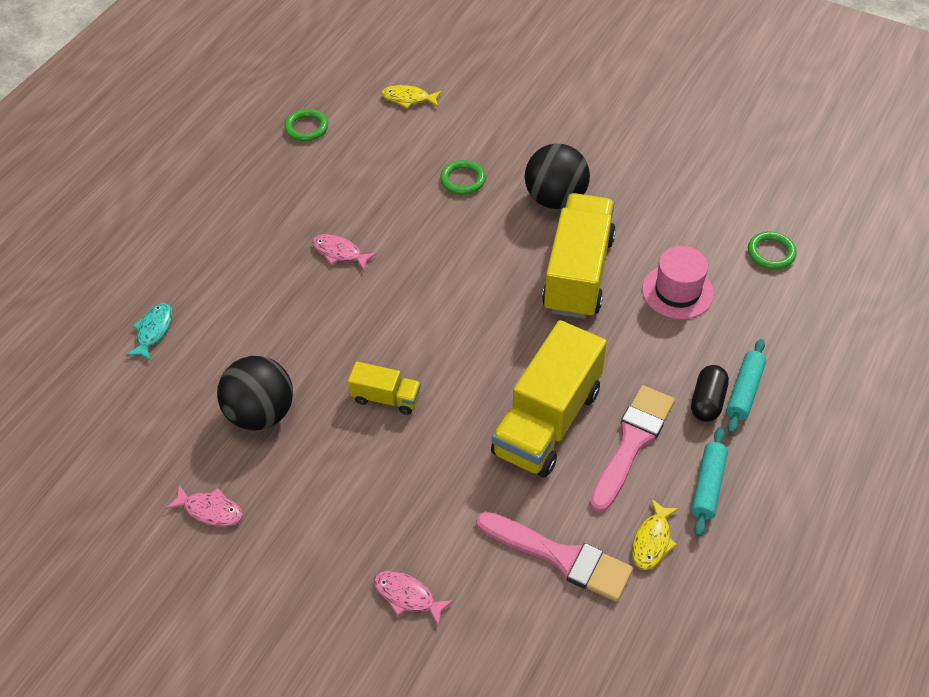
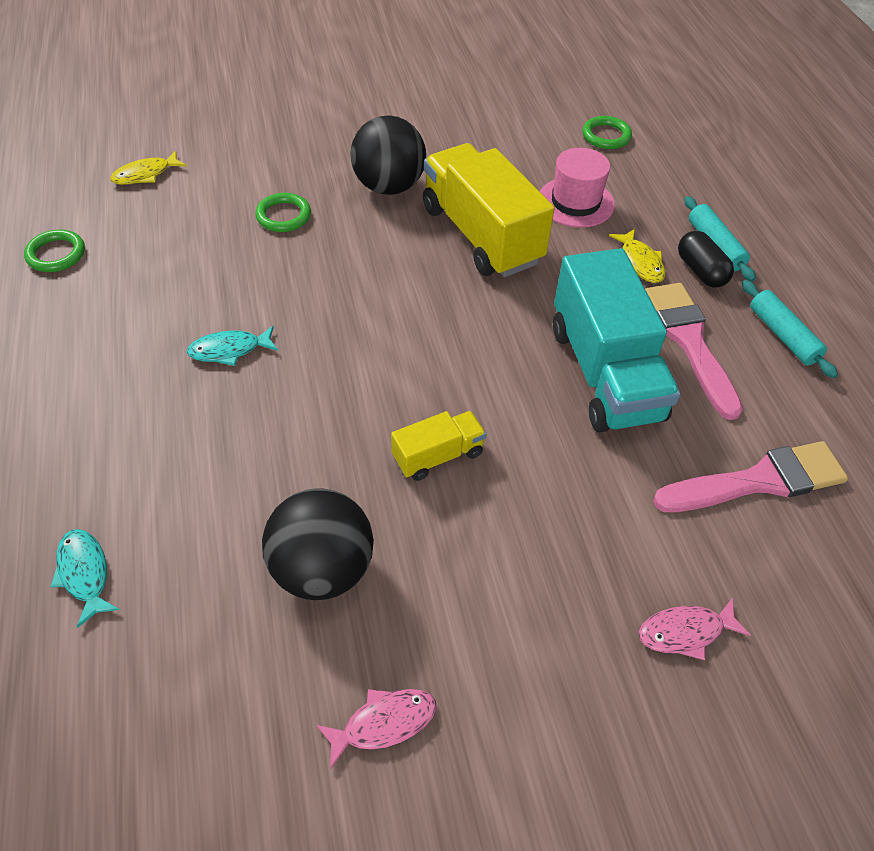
camera: 45 degrees left, 0 degrees up
pink fish [312,234,377,270] -> turquoise fish [187,326,278,366]
yellow truck [491,320,607,477] -> turquoise truck [553,248,680,432]
yellow fish [632,499,679,570] -> yellow fish moved to [609,229,665,283]

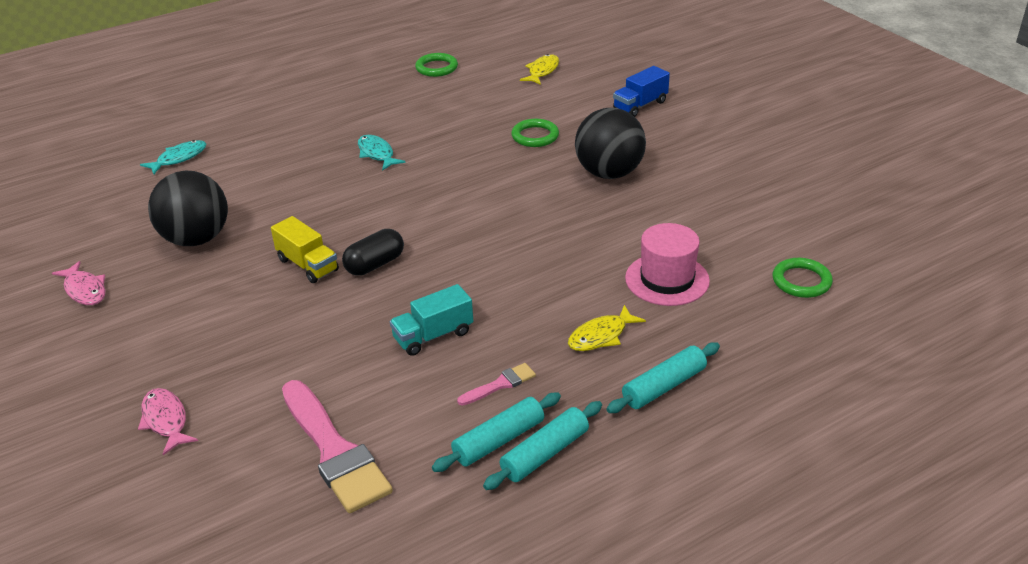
camera: 75 degrees right, 15 degrees down
yellow fish [110,151,187,185] -> yellow fish turned 75 degrees clockwise [520,54,559,85]
yellow truck [423,143,555,277] -> none
turquoise truck [553,248,680,432] -> turquoise truck [390,284,473,356], size x0.48
pink brush [645,283,743,420] -> pink brush [457,363,536,406], size x0.46
black capsule [678,231,734,288] -> black capsule moved to [342,229,404,276]
none -> turquoise rolling pin [432,393,561,472]
none -> blue truck [613,66,670,117]

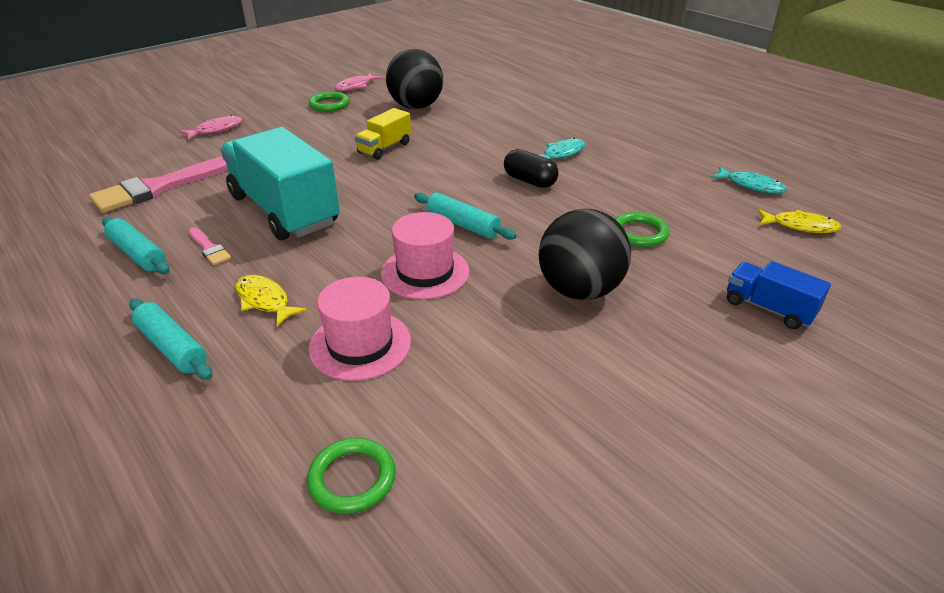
camera: 80 degrees right, 0 degrees up
turquoise fish [140,140,206,174] -> turquoise fish moved to [711,166,787,194]
black capsule [342,229,404,276] -> black capsule moved to [504,149,559,188]
turquoise truck [390,284,473,356] -> turquoise truck [220,127,340,240], size x2.06
green ring [415,53,458,77] -> green ring moved to [309,92,350,112]
turquoise rolling pin [483,401,602,490] -> turquoise rolling pin moved to [414,193,516,240]
none -> pink hat [381,212,469,300]

